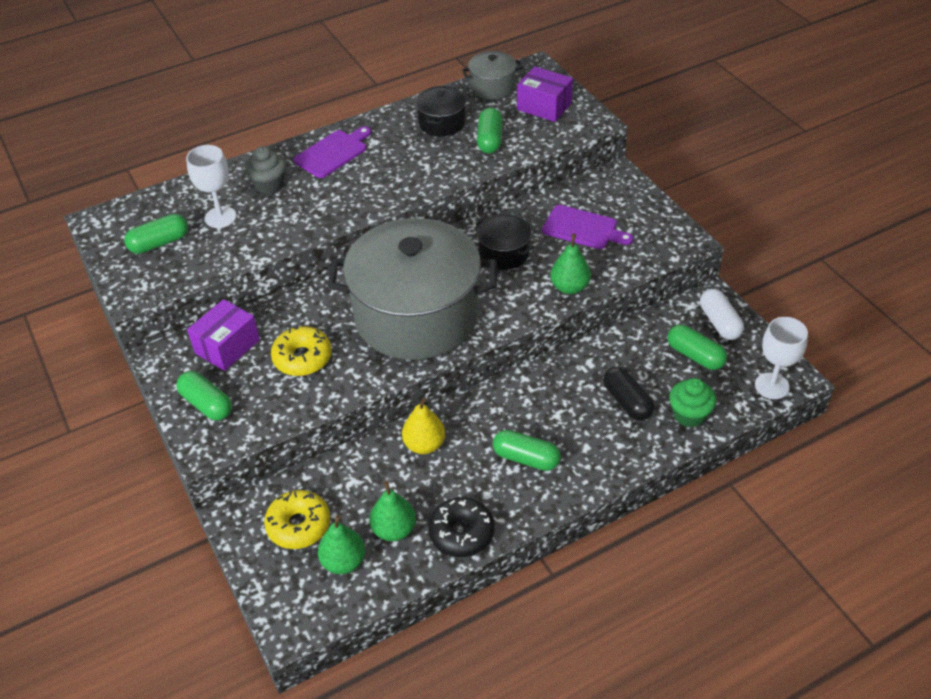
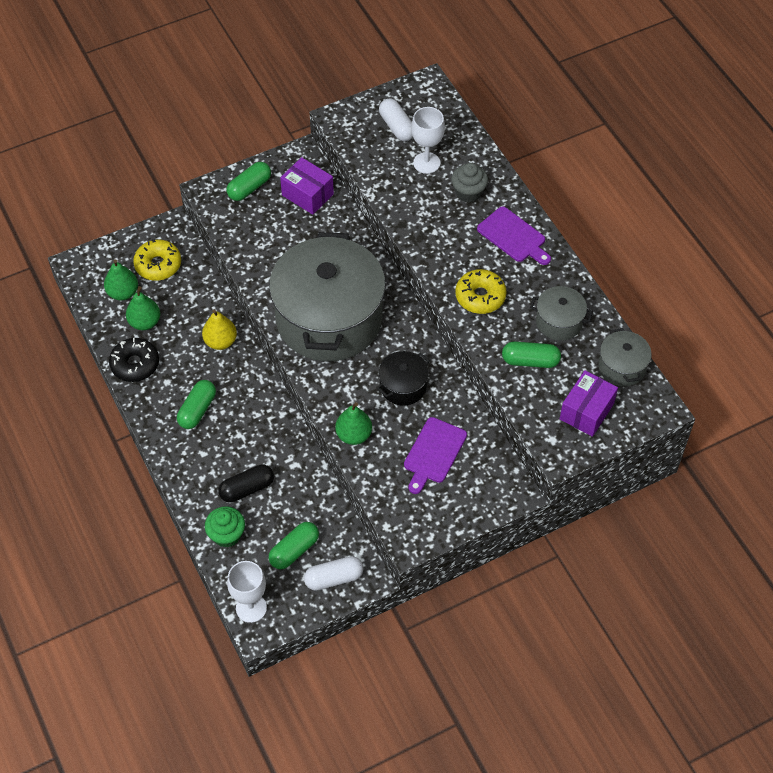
camera: 90 degrees right, 10 degrees up
green capsule [124,214,188,254] -> white capsule [379,99,413,141]
yellow donut [271,325,332,376] -> yellow donut moved to [455,269,507,314]
black pot [416,86,466,137] -> grey pot [530,286,593,341]

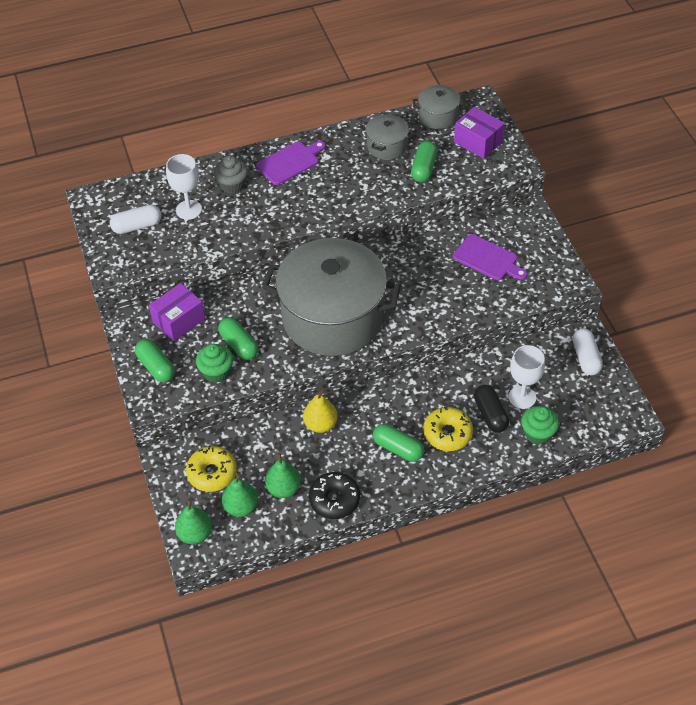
camera: 80 degrees left, 5 degrees down
white goblet [227,561,267,623] -> white goblet moved to [508,345,545,409]
green capsule [269,522,319,569] -> green capsule moved to [218,317,259,360]
green pear [335,402,372,445] -> green pear moved to [175,499,212,544]
black pot [377,351,430,406] -> none
yellow donut [455,269,507,314] -> yellow donut moved to [423,406,473,451]
none -> green cupcake [196,344,233,383]

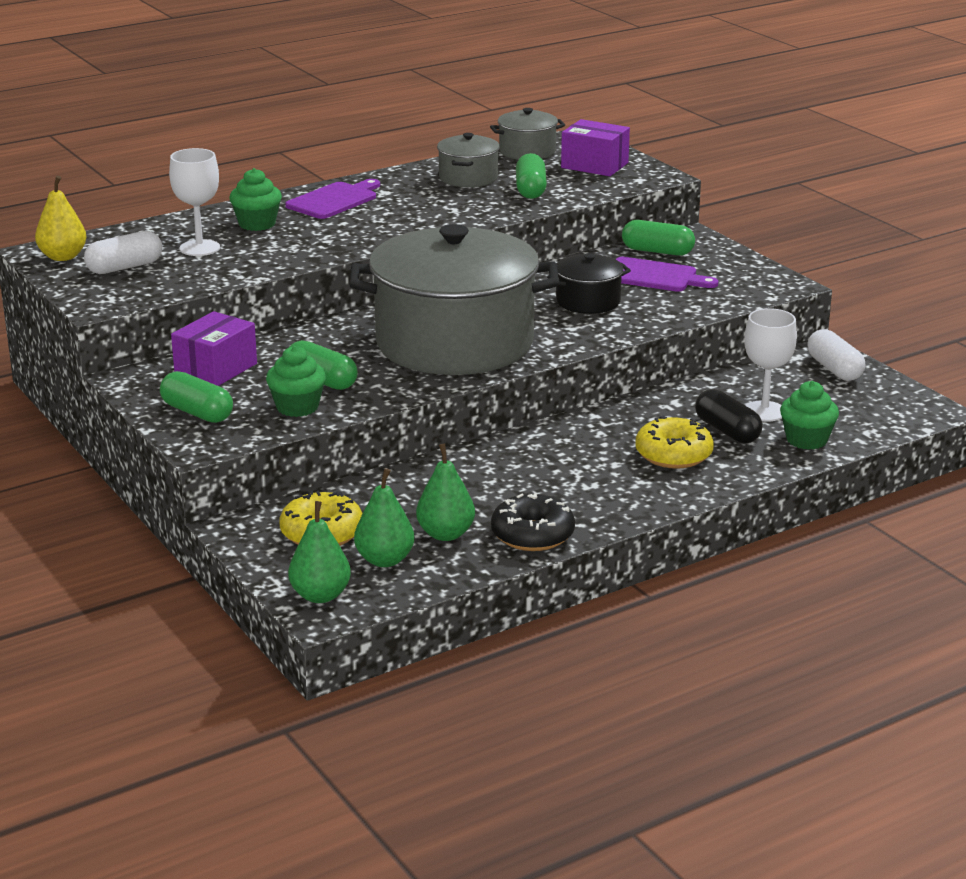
camera: 15 degrees left, 25 degrees down
grey cupcake [214,156,248,194] -> green cupcake [230,168,282,231]
yellow pear [303,390,338,433] -> yellow pear moved to [35,176,87,261]
green capsule [373,424,424,462] -> green capsule moved to [622,220,695,256]
none -> black pot [547,253,631,314]

